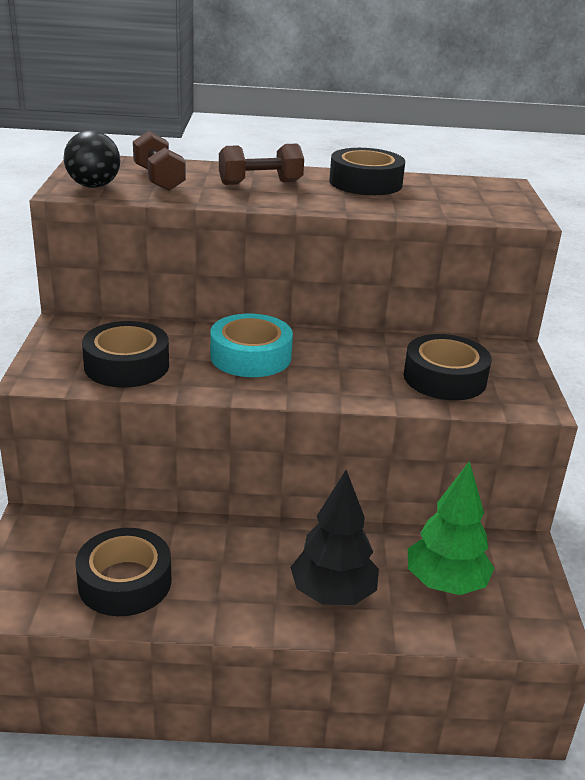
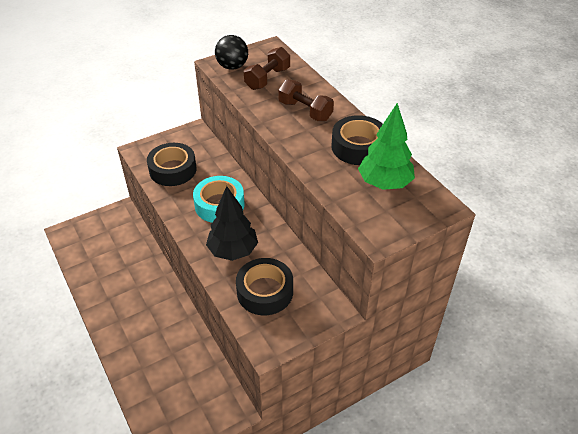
camera: 60 degrees right, 15 degrees up
black tape [75,528,171,616] -> none
black tree [290,470,379,605] -> black tree moved to [206,186,258,261]
green tree [408,461,494,595] -> green tree moved to [358,103,415,190]

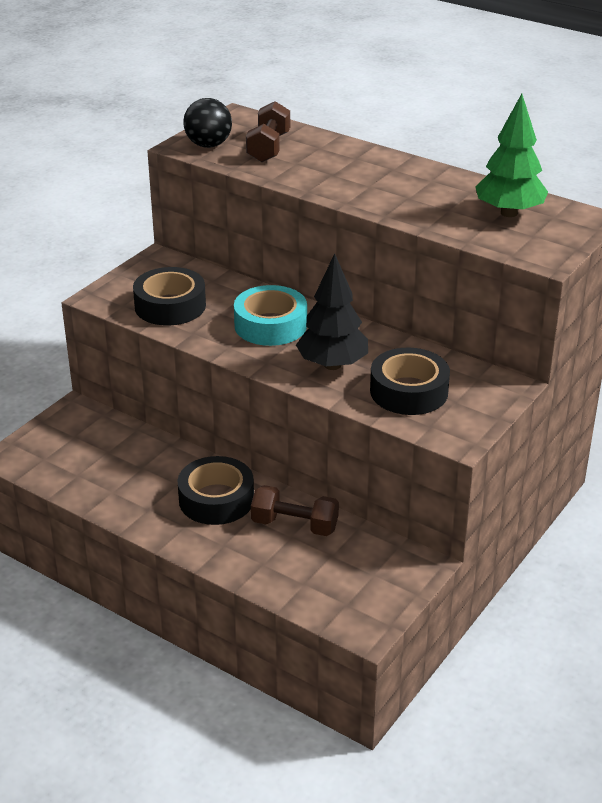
camera: 25 degrees left, 10 degrees down
brown dumbbell [278,79,334,121] -> brown dumbbell moved to [251,485,339,536]
black tape [331,115,383,165] -> black tape moved to [178,456,254,525]

